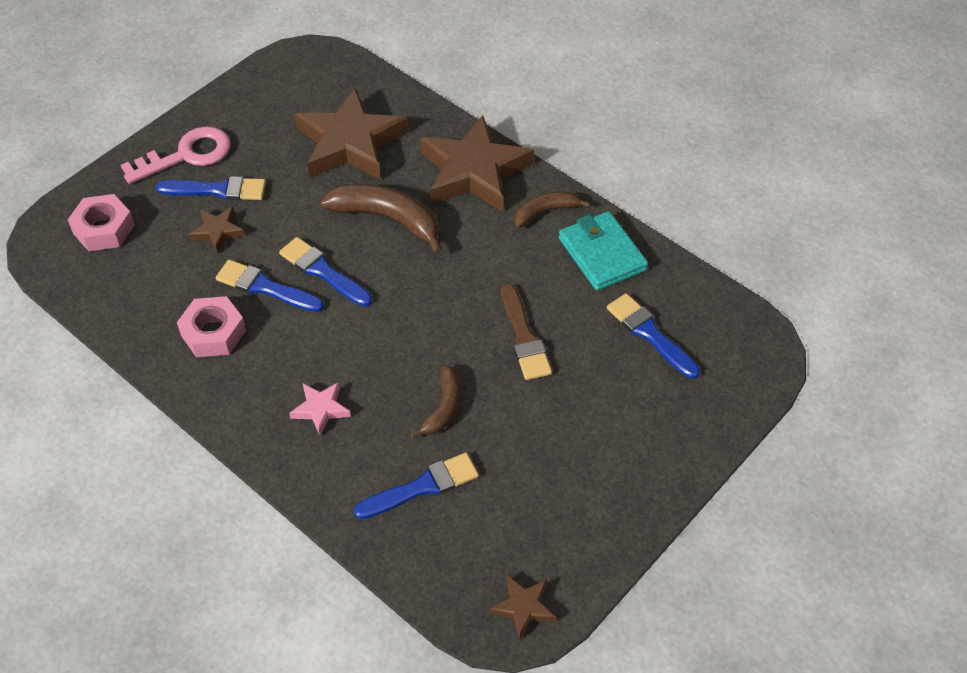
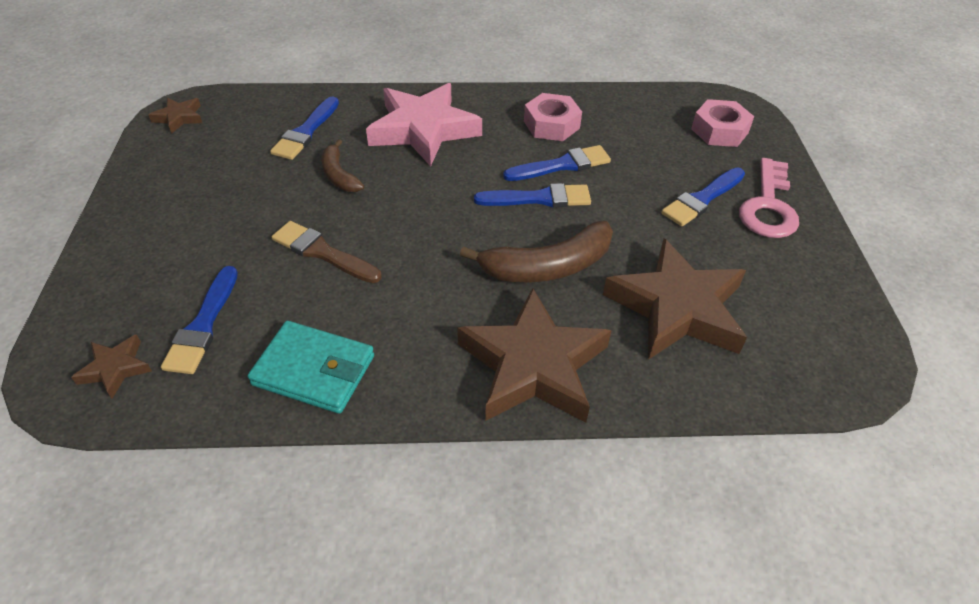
camera: 135 degrees right, 5 degrees down
brown star [189,207,245,253] -> brown star moved to [71,334,152,399]
pink star [289,382,351,435] -> pink star [366,83,482,166], size x2.21
brown banana [514,191,590,228] -> none
blue brush [607,293,700,379] -> blue brush turned 90 degrees clockwise [161,266,238,374]

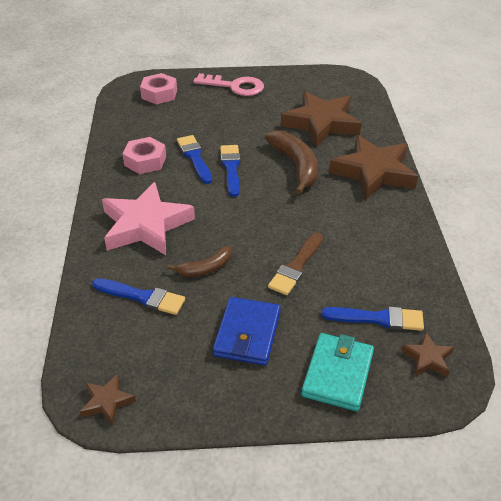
camera: 90 degrees left, 5 degrees down
turquoise wallet [248,321,374,414] -> turquoise wallet moved to [301,333,374,411]
blue brush [661,167,745,226] -> none
none -> blue wallet [213,297,281,365]

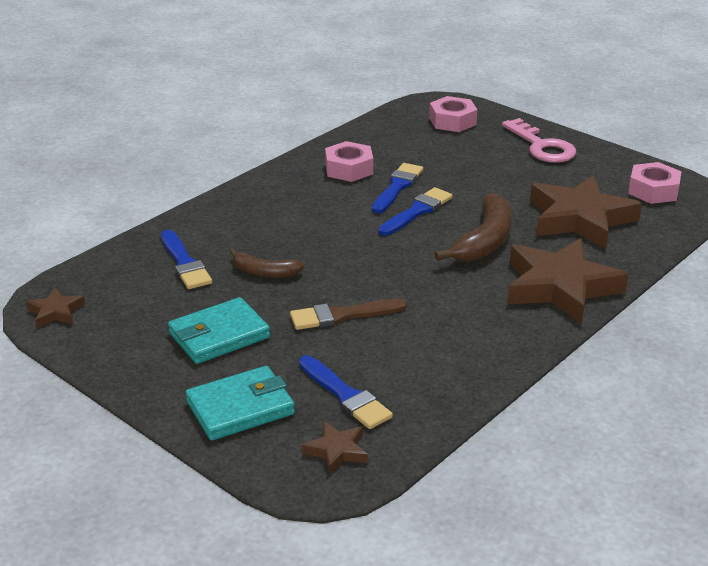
camera: 45 degrees right, 10 degrees down
pink star [102,182,195,255] -> none
blue wallet [213,297,281,365] -> turquoise wallet [168,297,270,364]
none -> pink nut [628,162,682,204]

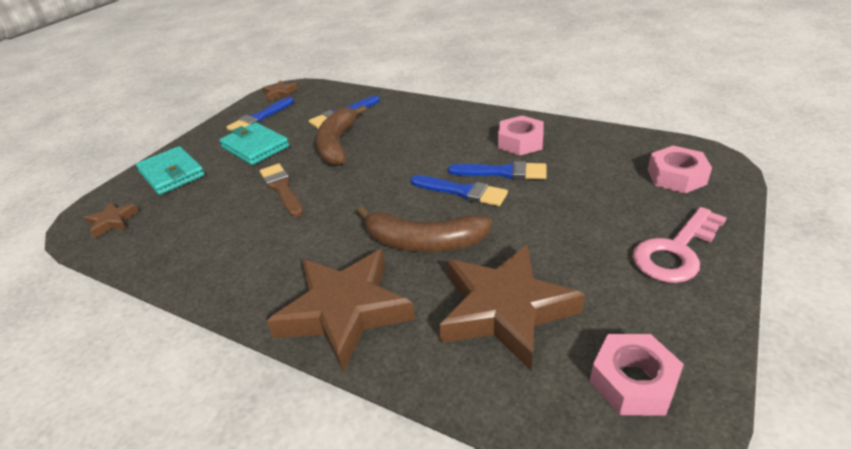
camera: 80 degrees right, 5 degrees up
brown banana [229,249,305,278] -> brown banana [315,105,366,166], size x1.71
blue brush [299,355,393,429] -> blue brush moved to [227,97,294,131]

